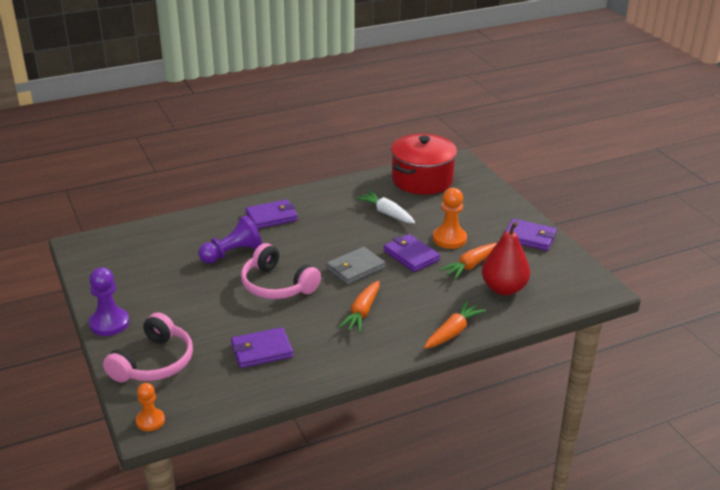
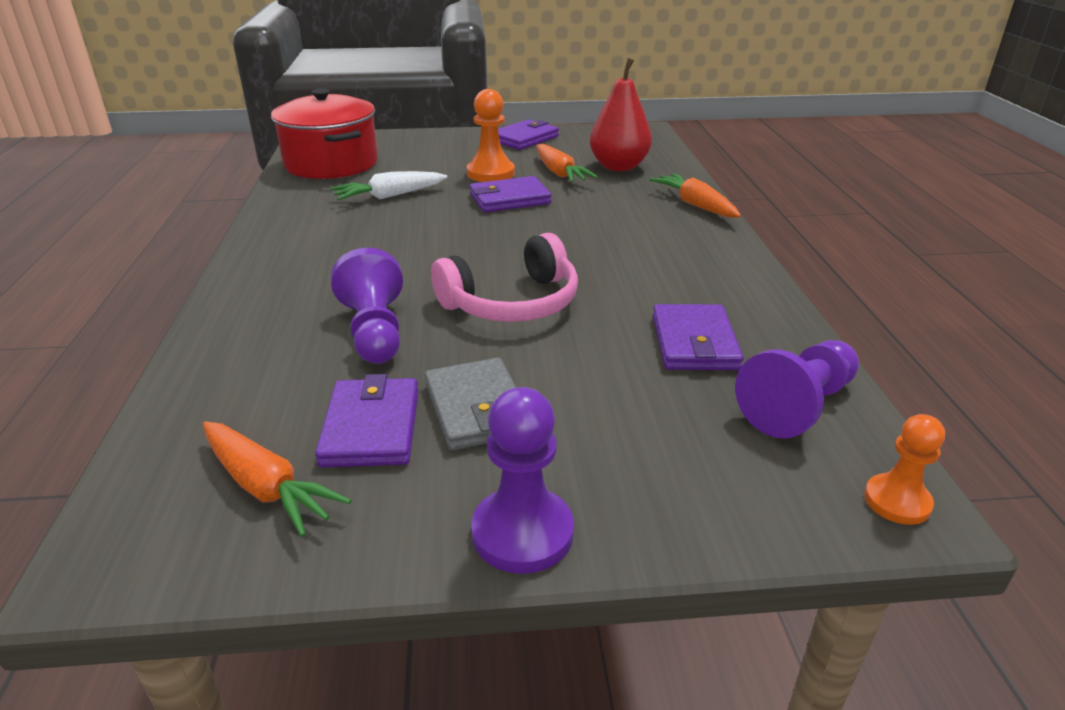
camera: 70 degrees left, 0 degrees up
pink headphones [103,312,193,382] -> none
purple wallet [246,199,298,229] -> purple wallet moved to [315,374,419,467]
grey wallet [326,247,385,285] -> grey wallet moved to [425,358,516,451]
orange carrot [338,280,380,333] -> orange carrot moved to [203,421,351,537]
none -> purple pawn [735,340,859,438]

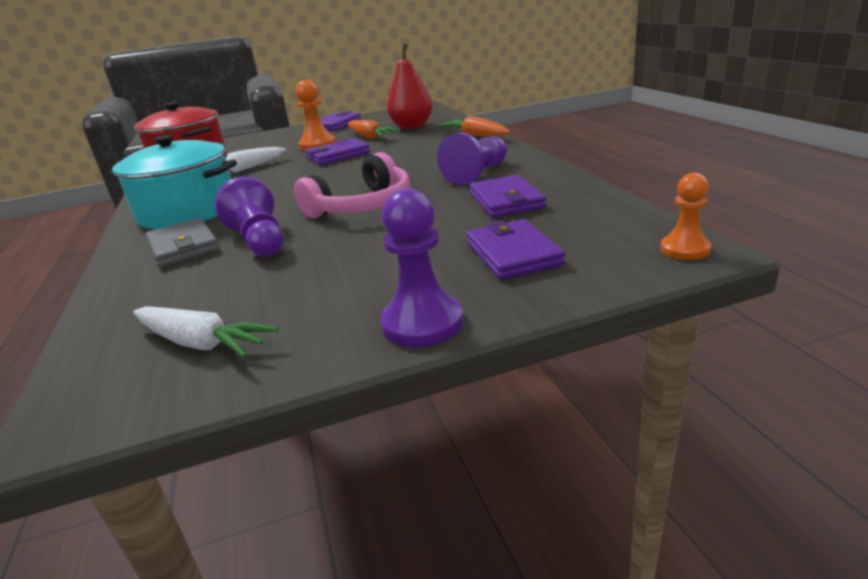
camera: 10 degrees left, 5 degrees down
orange carrot [203,421,351,537] -> white carrot [133,306,278,358]
purple wallet [315,374,419,467] -> purple wallet moved to [466,219,565,280]
grey wallet [425,358,516,451] -> grey wallet moved to [145,218,219,267]
purple pawn [735,340,859,438] -> purple pawn moved to [437,133,507,185]
none -> turquoise pot [112,135,237,229]

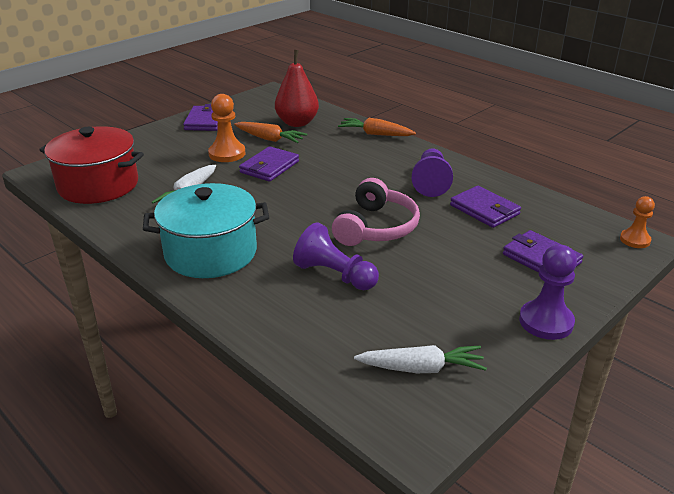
camera: 30 degrees left, 5 degrees up
grey wallet [145,218,219,267] -> none

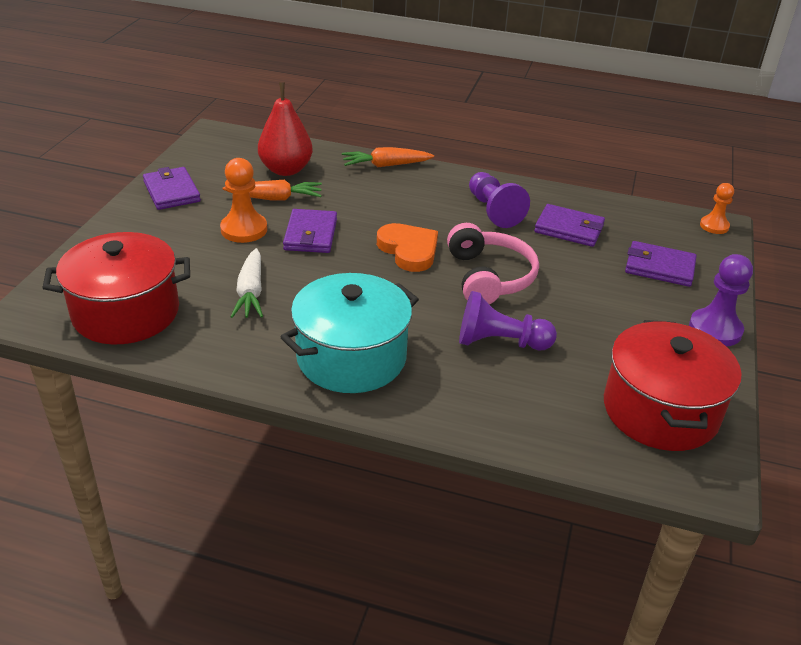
camera: 30 degrees left, 5 degrees up
white carrot [354,345,487,373] -> red pot [604,320,742,451]
none -> orange heart [377,223,438,272]

